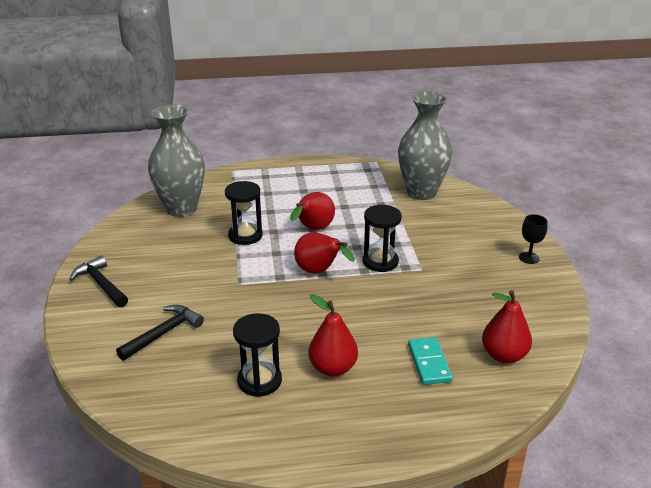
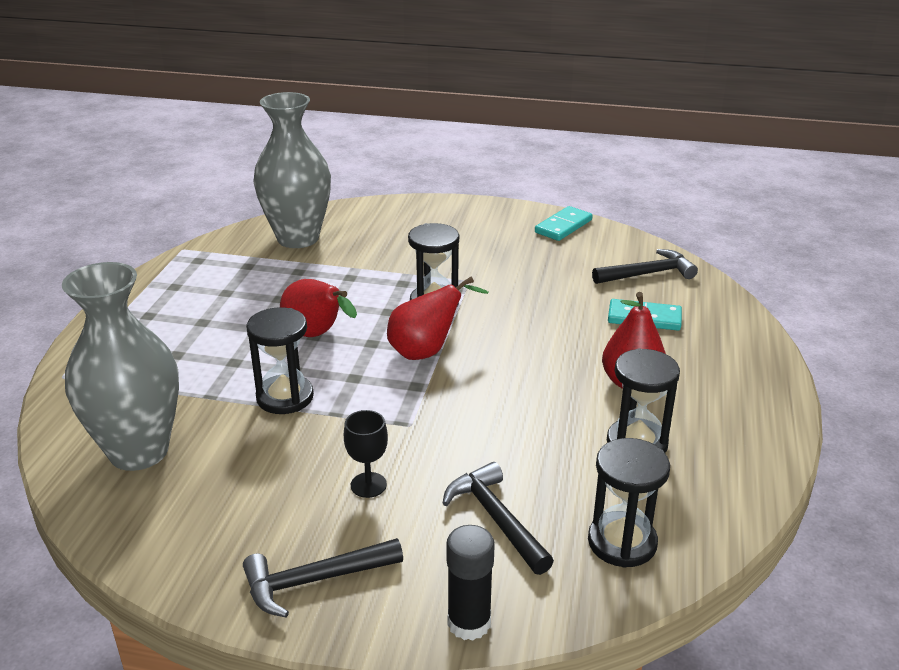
camera: 70 degrees left, 0 degrees up
red pear [482,290,532,363] -> black hammer [592,249,698,284]
black goblet [519,214,548,264] -> black goblet moved to [344,410,388,498]
none -> black glue stick [446,525,495,641]
none -> turquoise domino [535,206,593,241]
none -> black hourglass [588,438,670,568]

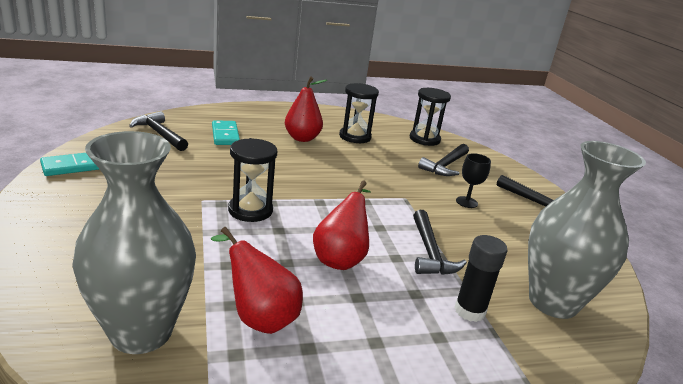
camera: 120 degrees left, 5 degrees down
black hourglass [246,307,314,414] -> black hammer [413,210,467,275]
red pear [387,277,489,360] -> red pear moved to [211,227,303,334]
black glue stick [446,525,495,641] -> black glue stick moved to [454,235,508,322]
turquoise domino [535,206,593,241] -> turquoise domino turned 45 degrees counterclockwise [40,153,100,176]

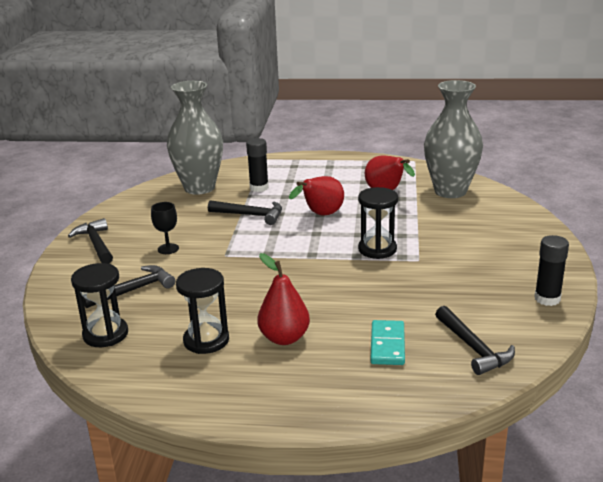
camera: 155 degrees left, 0 degrees up
turquoise domino [40,153,100,176] -> black glue stick [534,235,569,306]
black hammer [413,210,467,275] -> black hammer turned 90 degrees clockwise [208,200,282,225]

